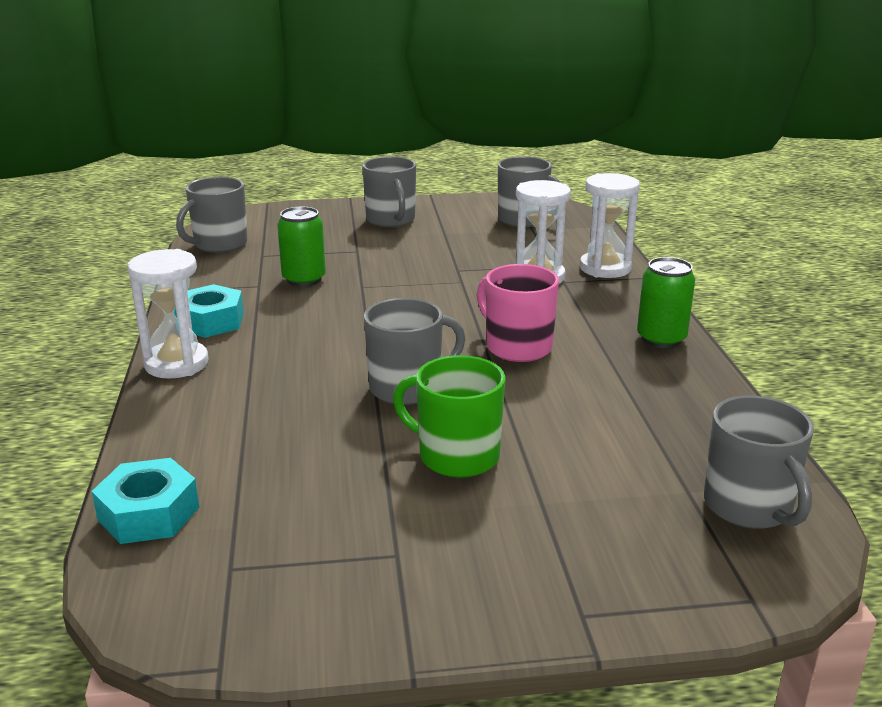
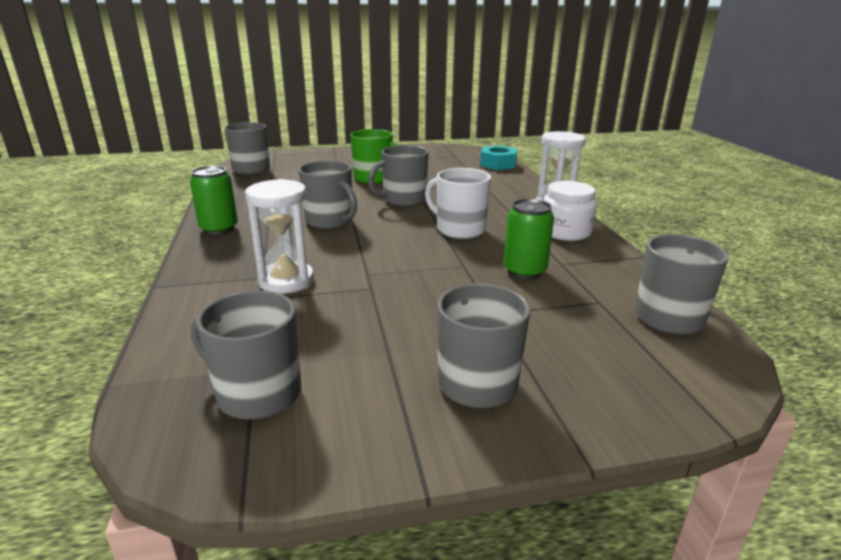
camera: 175 degrees right, 0 degrees up
turquoise nut [174,284,244,338] -> white jar [543,181,597,241]
pink mug [477,264,559,362] -> grey mug [299,161,357,229]
white hourglass [580,173,640,278] -> none
none -> white mug [425,168,491,239]

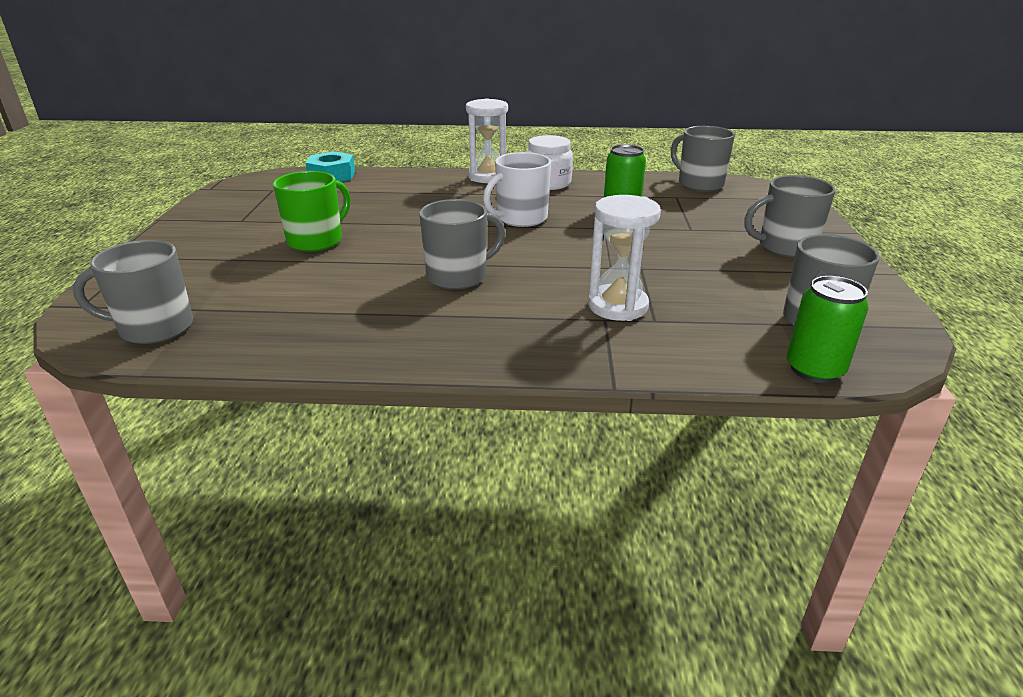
camera: 75 degrees left, 5 degrees up
green can [190,166,238,235] -> green can moved to [786,276,869,383]
grey mug [368,145,429,207] -> none

